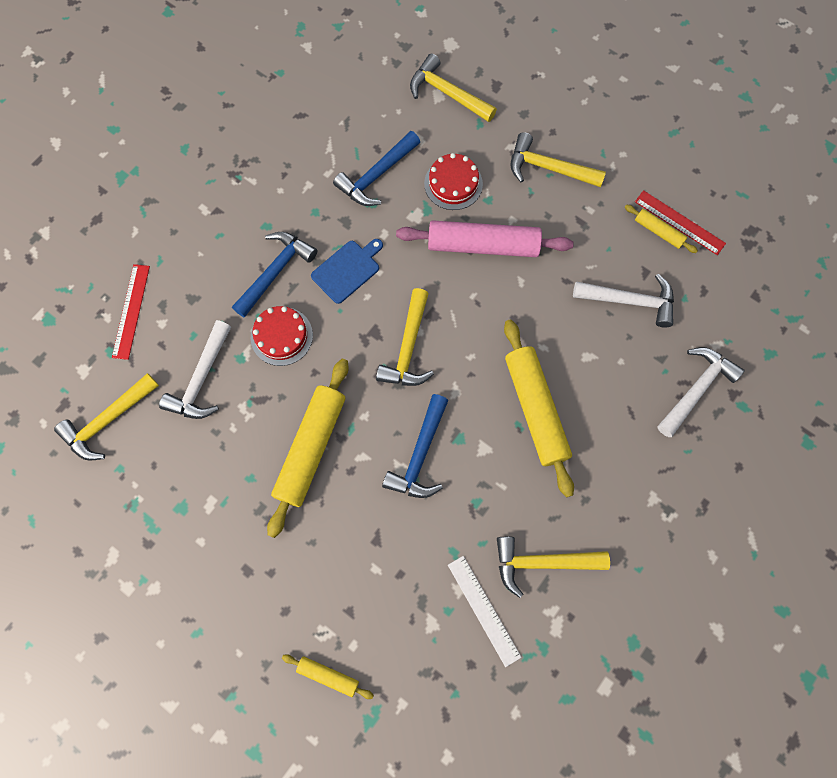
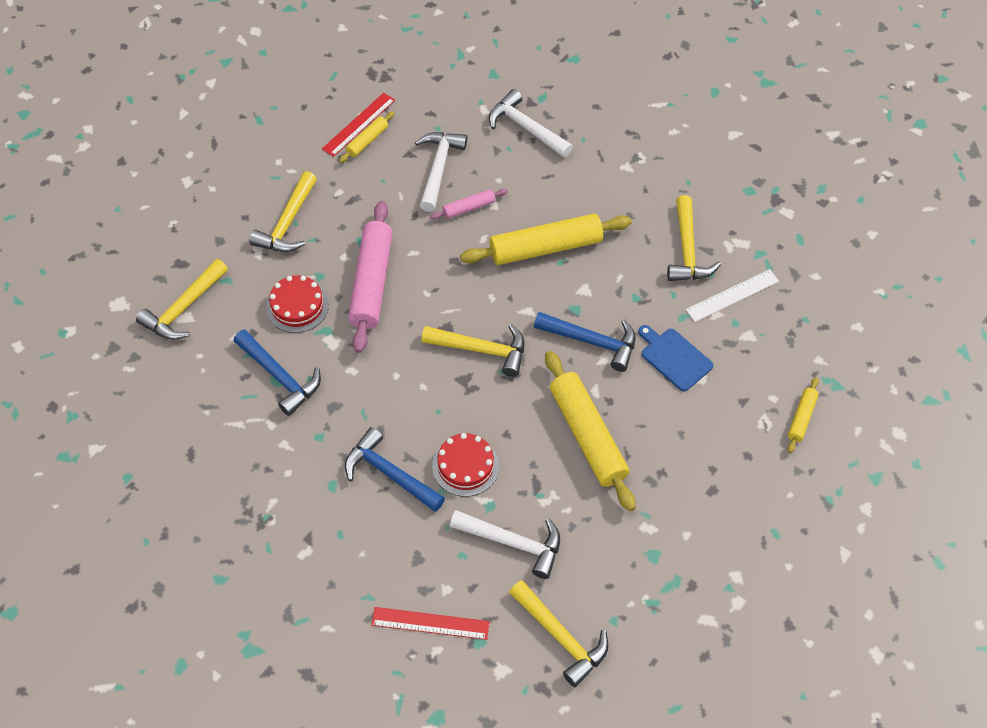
camera: 90 degrees left, 15 degrees down
yellow rolling pin [267,359,349,538] -> yellow rolling pin turned 45 degrees clockwise [545,351,636,511]
blue cutting board [311,239,383,304] -> blue cutting board moved to [638,325,713,391]
none -> pink rolling pin [430,189,508,220]

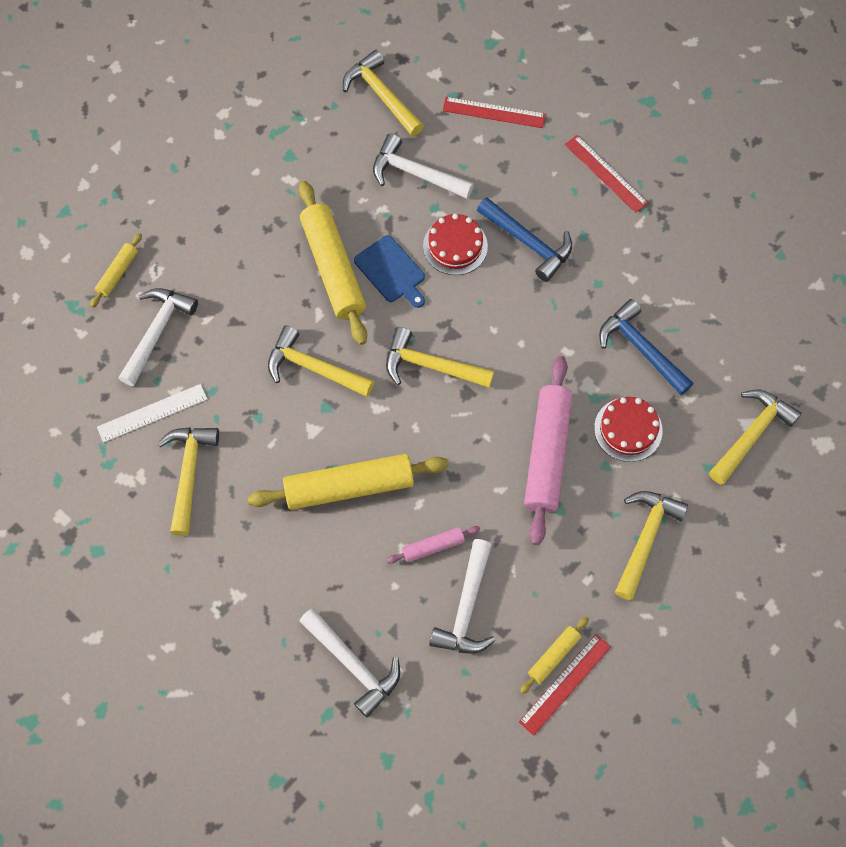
camera: 175 degrees left, 10 degrees up
blue hammer [534,312,636,372] -> yellow hammer [268,325,374,397]
blue cutting board [638,325,713,391] -> blue cutting board moved to [354,235,425,308]
none -> white hammer [119,288,198,386]
none -> red ruler [565,135,648,213]

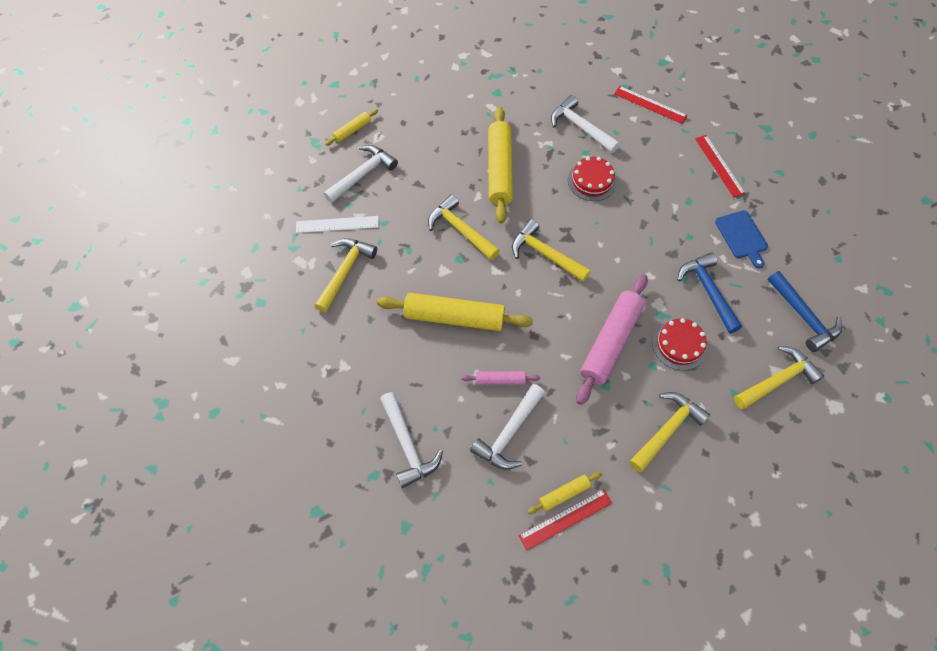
camera: 20 degrees right, 5 degrees down
yellow hammer [343,50,424,136] -> none
blue cutting board [354,235,425,308] -> blue cutting board moved to [715,210,768,268]
blue hammer [477,197,572,282] -> blue hammer moved to [768,271,842,352]

